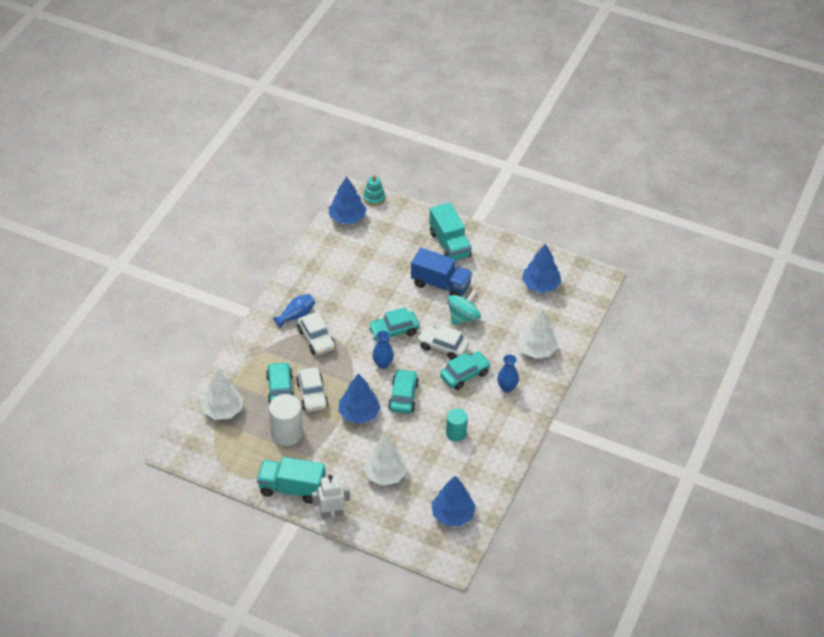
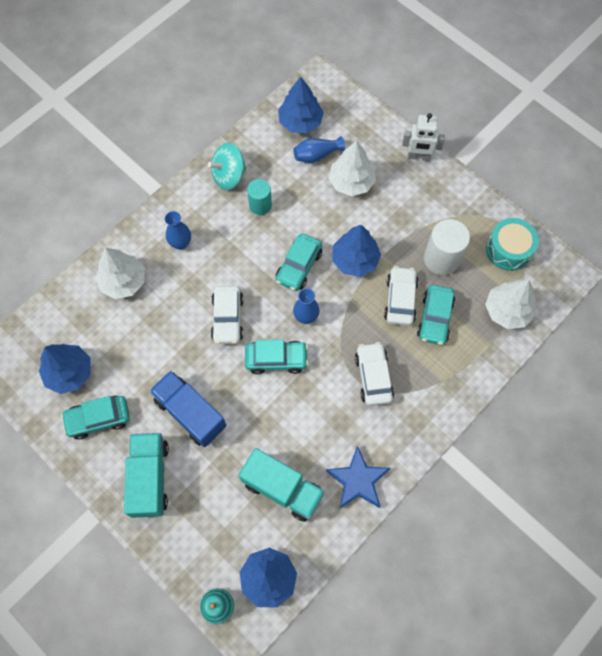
camera: 160 degrees left, 20 degrees up
turquoise truck [257,457,325,504] -> turquoise truck moved to [238,448,325,522]
blue vase [273,294,315,328] -> blue vase moved to [293,136,345,163]
white car [417,325,469,360] -> white car turned 45 degrees clockwise [211,286,244,344]
turquoise car [440,351,491,390] -> turquoise car moved to [61,396,130,440]
turquoise spinning top [447,290,481,325] -> turquoise spinning top moved to [208,143,246,190]
none -> blue star [326,446,390,508]
none -> turquoise drum [486,218,539,271]

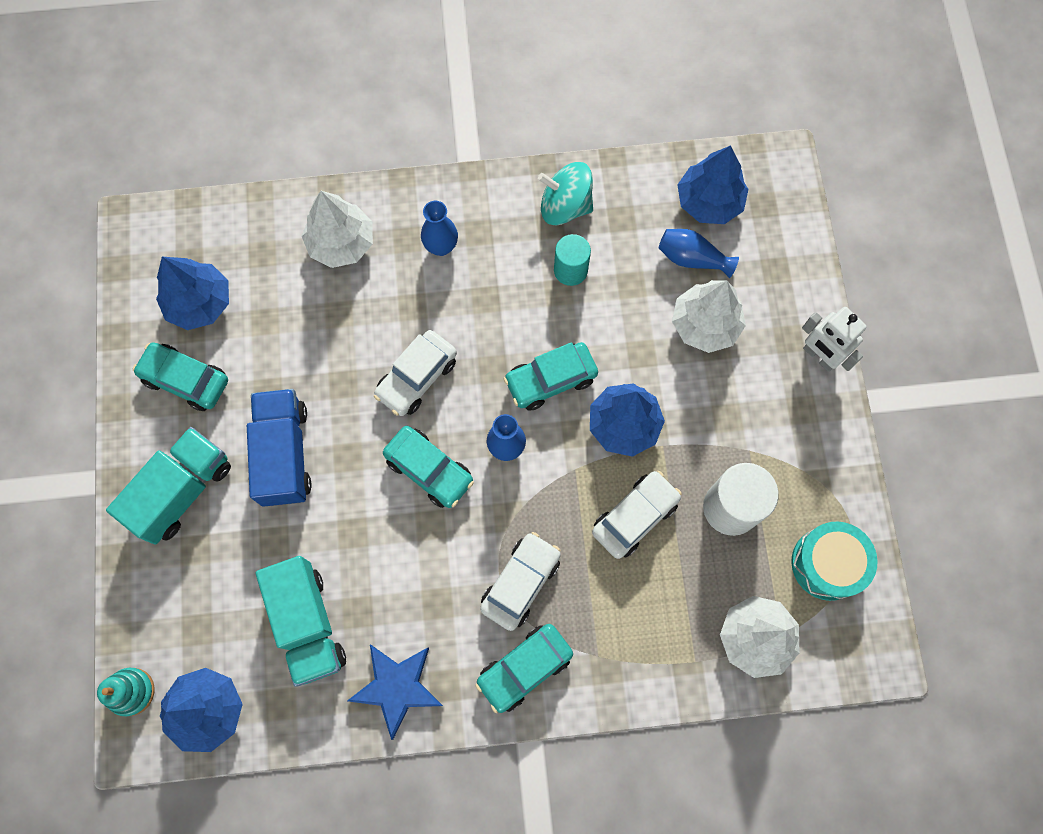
camera: 40 degrees right, 5 degrees up
turquoise car [417,285,455,345] -> turquoise car moved to [475,624,573,713]

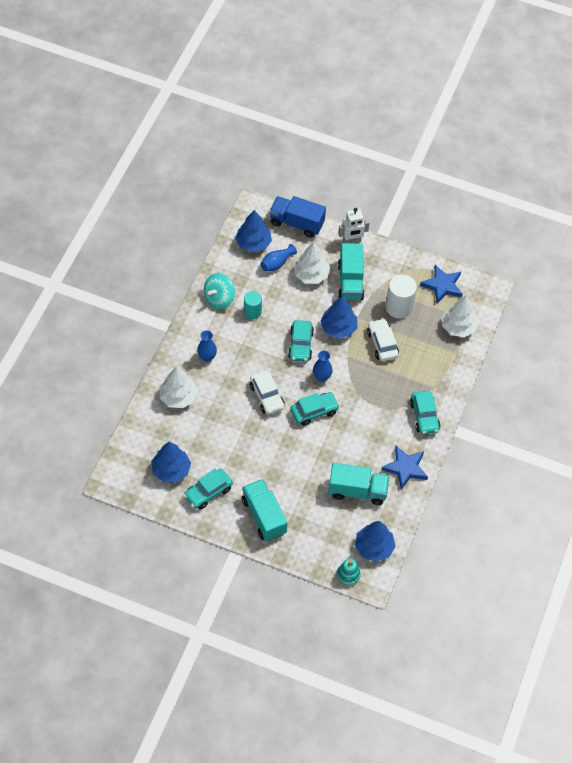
camera: 65 degrees left, 15 degrees down
blue truck [247,389,311,507] -> blue truck moved to [270,196,326,238]
white car [480,532,561,631] -> none
turquoise drum [791,522,877,601] -> blue star [420,264,463,303]
none -> turquoise truck [338,243,364,300]

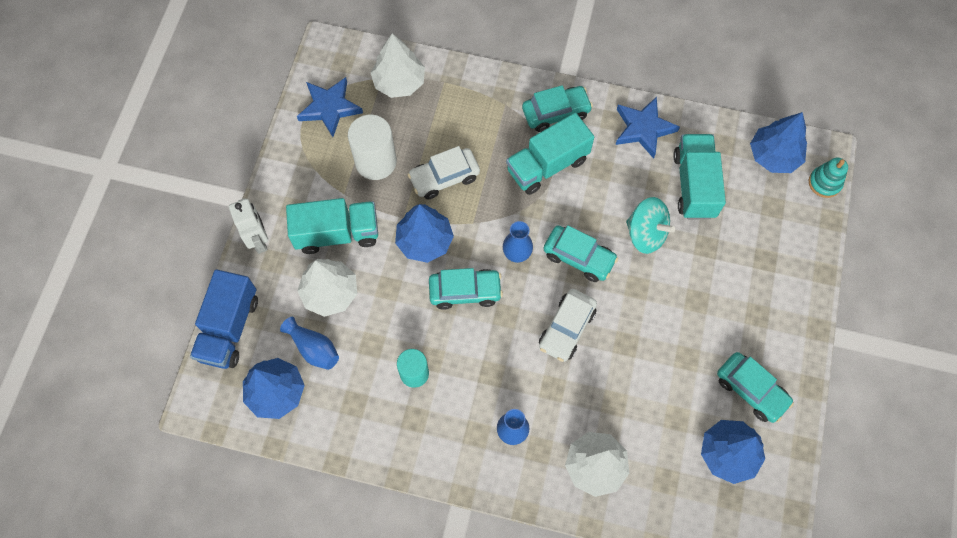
camera: 95 degrees left, 10 degrees up
turquoise spinning top [204,273,235,309] -> turquoise spinning top moved to [626,197,675,254]
turquoise truck [242,479,287,541] -> turquoise truck moved to [506,113,594,195]
white car [250,371,285,415] -> white car turned 150 degrees clockwise [539,289,597,362]
turquoise car [291,392,340,426] -> turquoise car turned 150 degrees clockwise [544,225,618,282]

